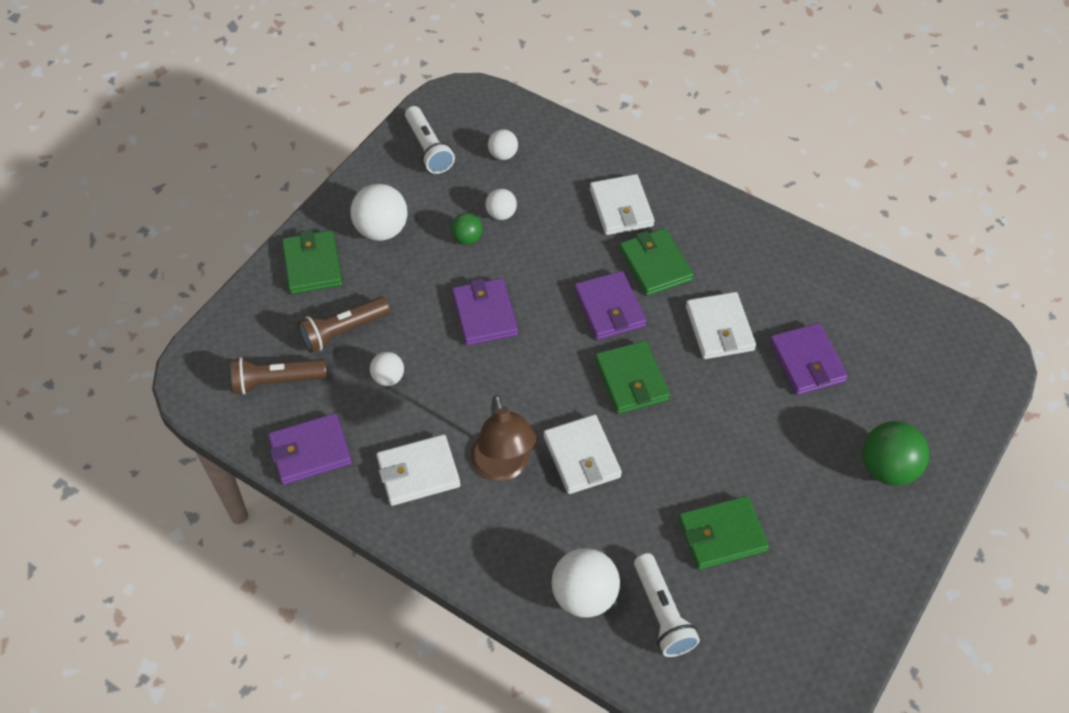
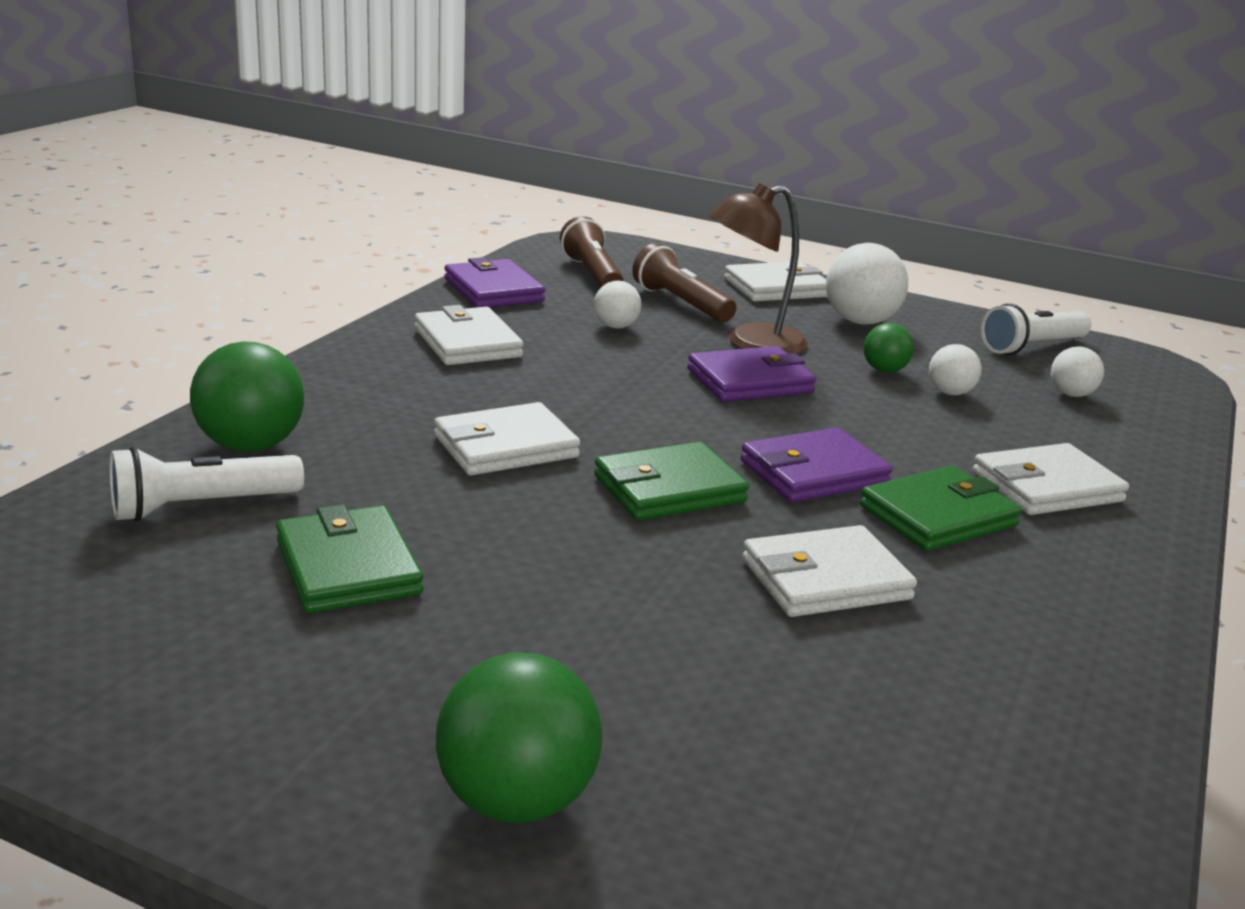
camera: 80 degrees right, 30 degrees down
green wallet [282,230,342,294] -> white wallet [724,261,828,302]
brown lamp [470,395,536,481] -> brown lamp moved to [709,183,808,354]
white ball [552,548,620,618] -> green ball [190,341,304,452]
purple wallet [769,323,848,395] -> none

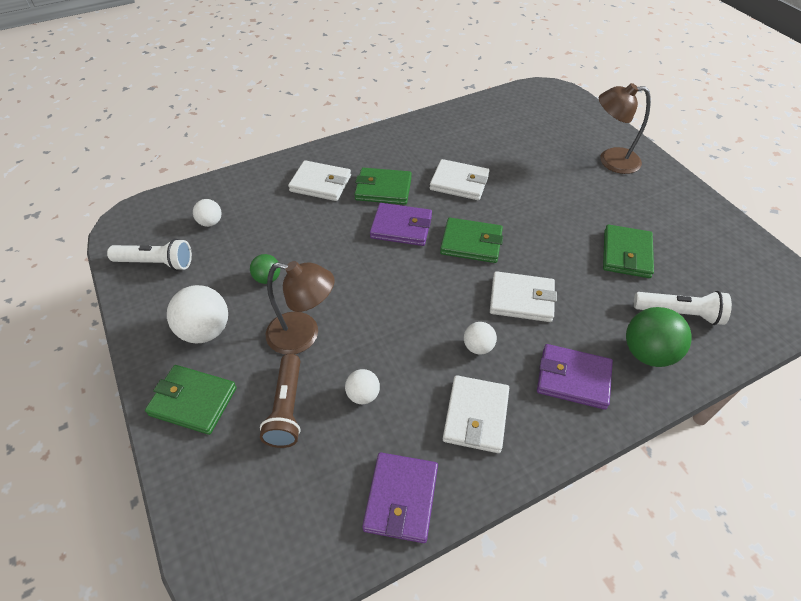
camera: 140 degrees left, 25 degrees up
green ball [436,652,603,823] -> brown lamp [599,83,651,174]
brown flashlight [560,216,623,288] -> none
purple wallet [687,346,816,402] -> purple wallet moved to [537,344,613,410]
white wallet [724,261,828,302] -> green wallet [145,365,237,435]
white ball [929,344,982,395] -> white ball moved to [464,322,497,355]

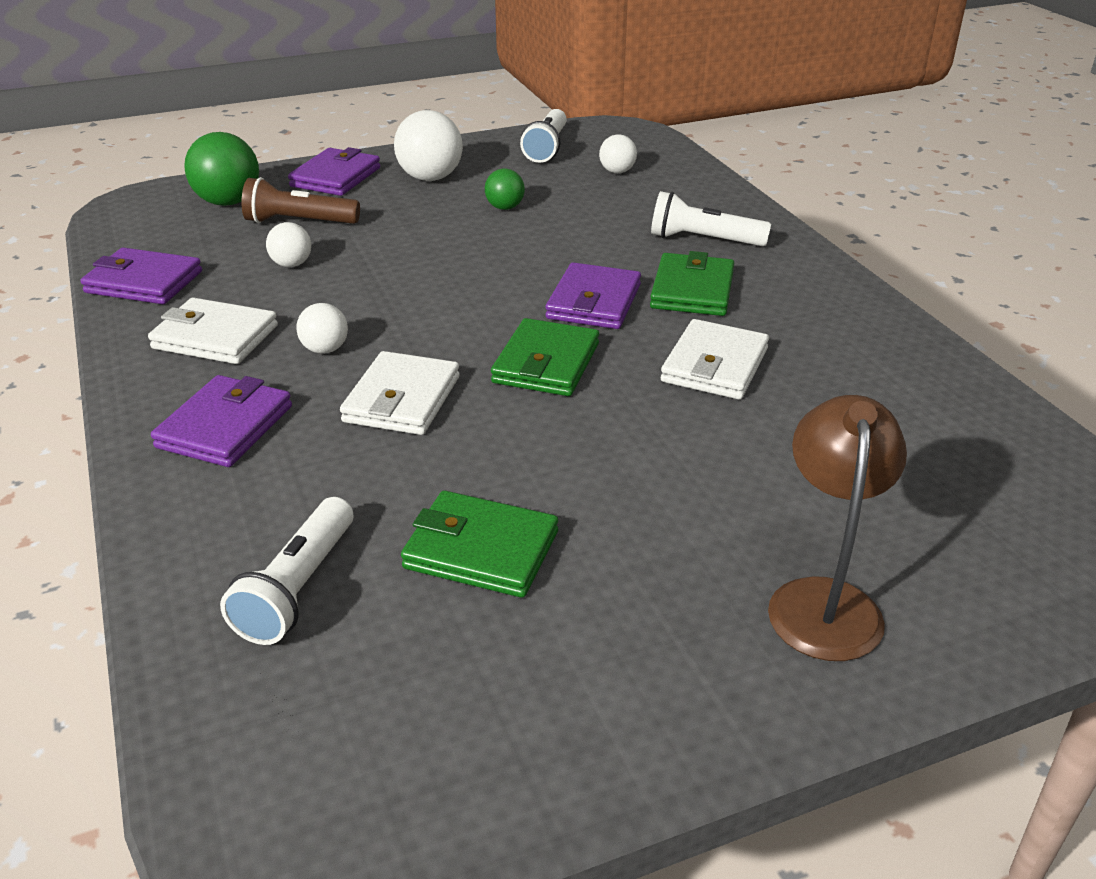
camera: 95 degrees right, 15 degrees down
green wallet [145,365,237,435] -> purple wallet [288,147,380,196]
brown lamp [266,261,334,354] -> none
white wallet [288,160,351,201] -> white flashlight [651,191,771,246]
green ball [626,307,691,367] -> green ball moved to [184,132,259,206]

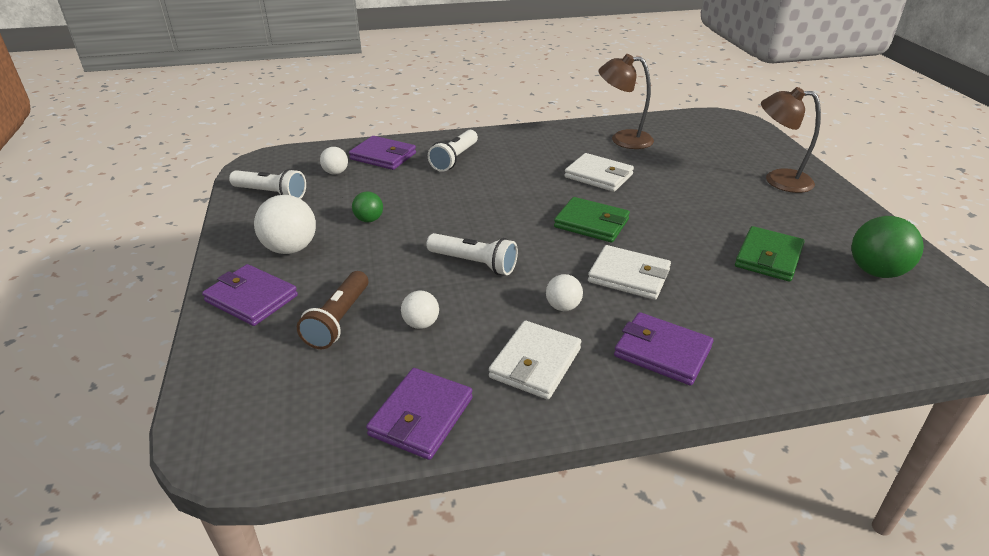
camera: 80 degrees left, 0 degrees up
green ball [184,132,259,206] -> green ball moved to [851,216,924,278]
white flashlight [220,497,353,645] -> white flashlight moved to [426,233,518,275]
purple wallet [546,262,641,329] -> purple wallet moved to [349,136,416,170]
green wallet [650,251,734,316] -> none
none -> brown lamp [598,54,654,149]

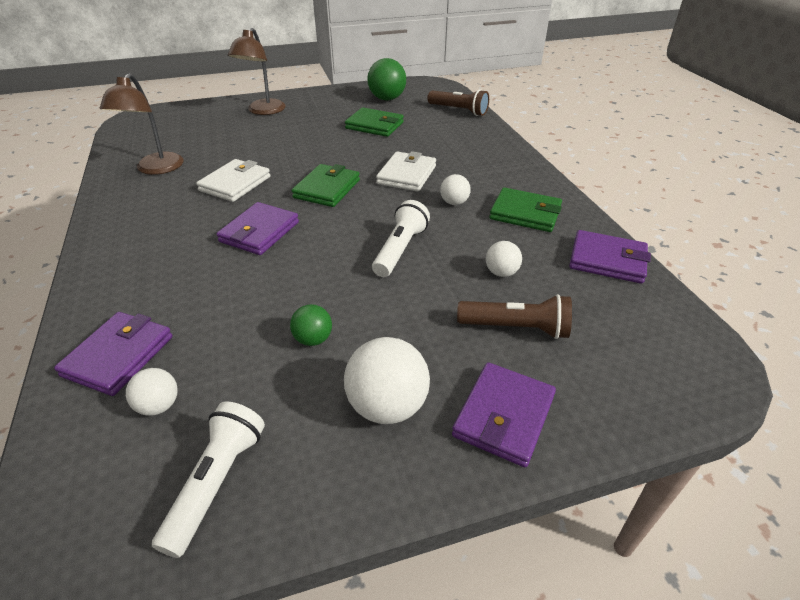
camera: 95 degrees left, 5 degrees up
white flashlight [428,130,478,172] -> none
white wallet [489,321,581,399] -> green wallet [489,187,562,232]
purple wallet [614,312,713,386] -> purple wallet moved to [217,202,299,255]
none -> brown flashlight [427,89,489,116]

